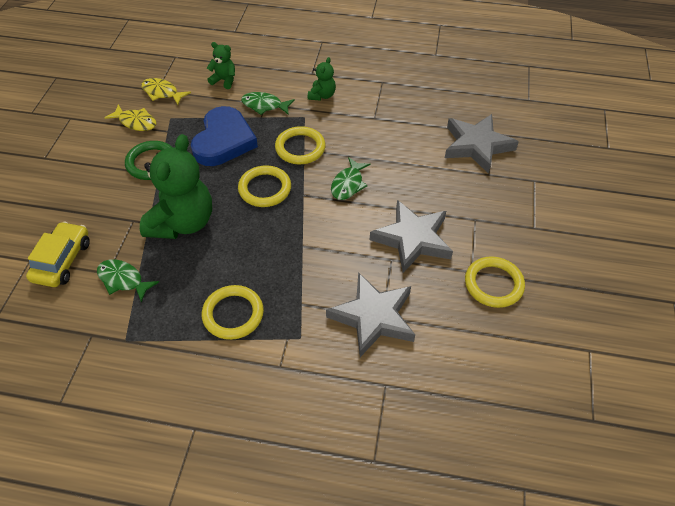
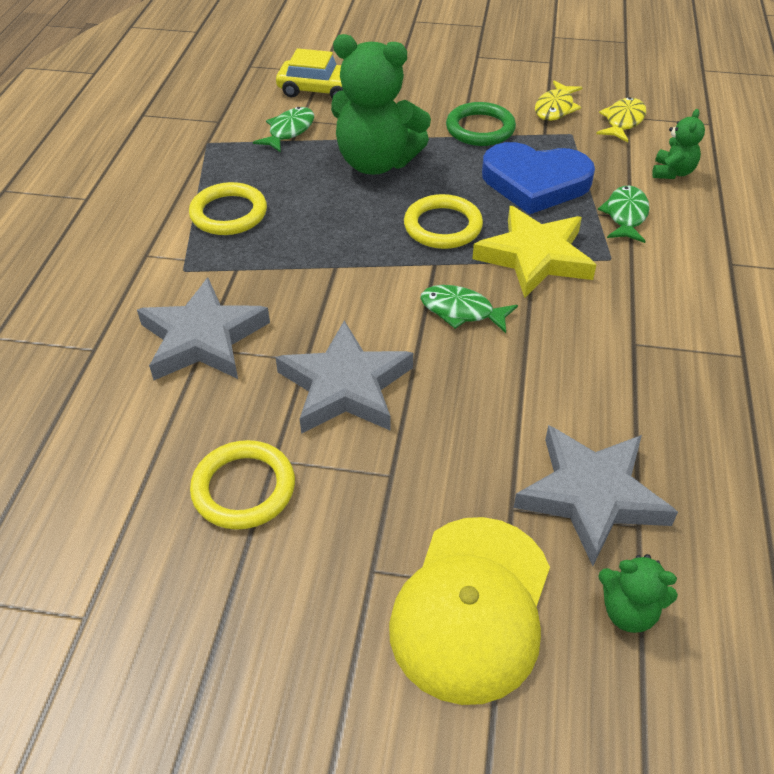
camera: 90 degrees right, 5 degrees down
yellow ring [275,126,325,164] -> yellow star [472,206,596,298]
green teddy bear [308,57,336,101] -> green teddy bear moved to [598,554,678,633]
none -> yellow cap [389,517,550,705]

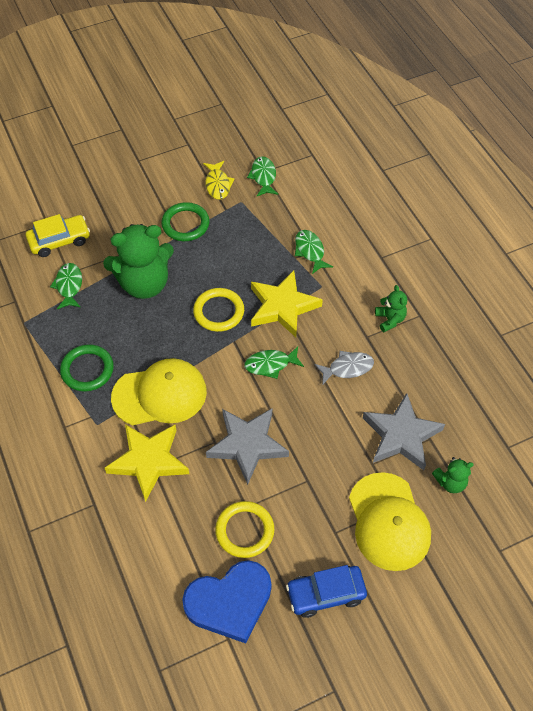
camera: 35 degrees left, 10 degrees up
grey star [137,278,270,380] -> yellow star [105,424,189,502]
yellow ring [189,182,267,235] -> green ring [60,344,114,392]
blue heart [482,142,595,215] -> blue heart moved to [182,560,271,643]
yellow fish [596,97,646,142] -> green fish [247,156,278,196]
green teddy bear [652,109,705,179] -> green teddy bear moved to [375,285,407,332]
none -> yellow cap [111,358,207,425]
none -> blue car [286,565,367,618]
none -> grey fish [315,351,374,384]

